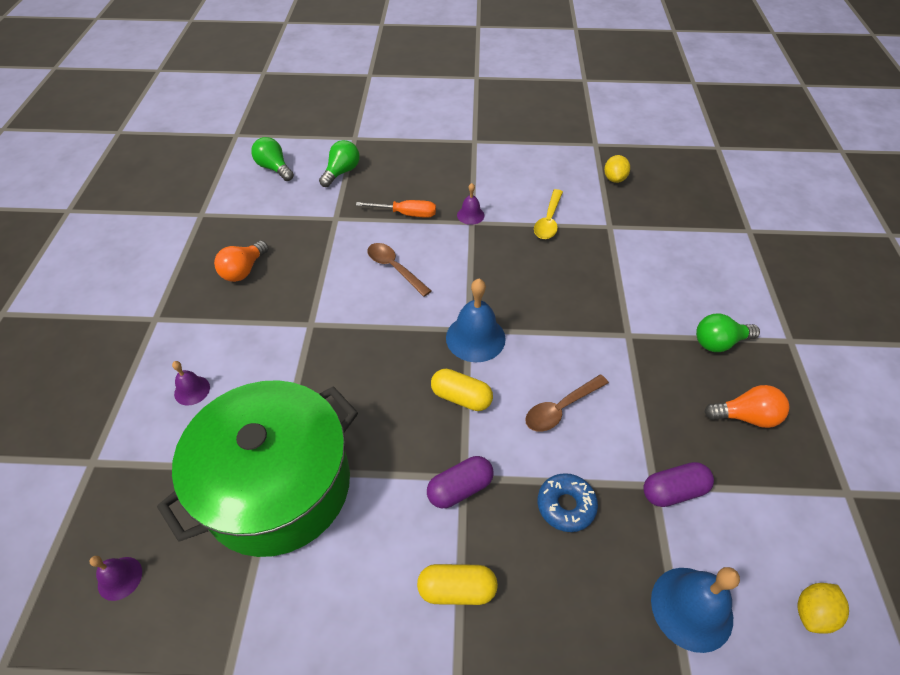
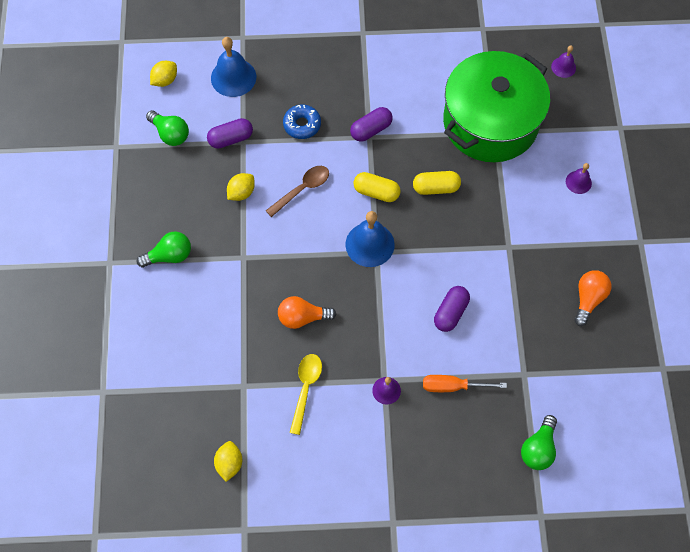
camera: 175 degrees right, 15 degrees up
green light bulb [251,137,294,181] -> green light bulb moved to [146,110,189,146]
brown spoon [367,243,431,297] -> purple capsule [434,286,470,332]
yellow capsule [417,564,498,605] -> yellow capsule moved to [413,171,461,195]
orange light bulb [704,385,789,428] -> orange light bulb moved to [278,296,336,329]
none -> yellow lemon [227,173,255,201]

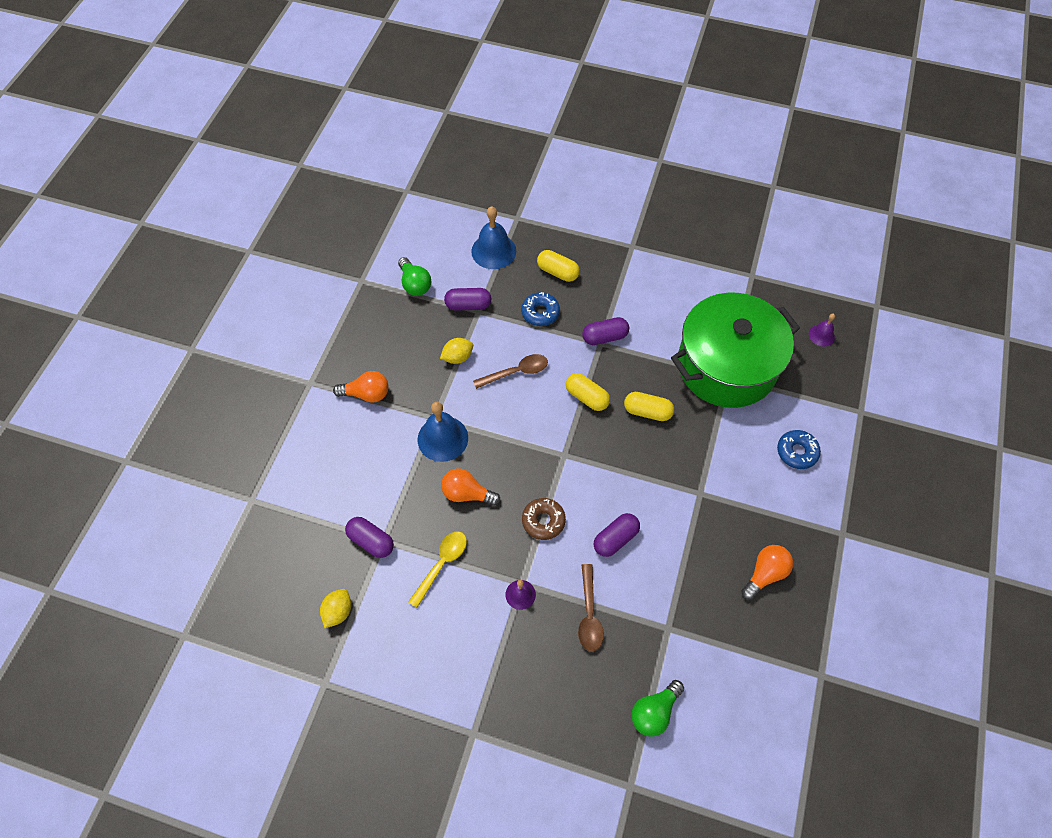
camera: 20 degrees right, 5 degrees down
green light bulb [137,231,191,268] -> orange light bulb [333,371,388,403]
yellow lemon [150,61,177,87] -> none
blue bell [345,211,395,267] -> blue bell moved to [418,402,468,462]
orange screwdriver [423,375,507,392] -> brown spoon [578,564,604,652]
purple bell [566,163,592,194] -> blue donut [777,430,821,469]
none -> purple capsule [345,517,394,558]
none -> brown donut [522,498,566,540]
none -> yellow capsule [537,250,580,282]

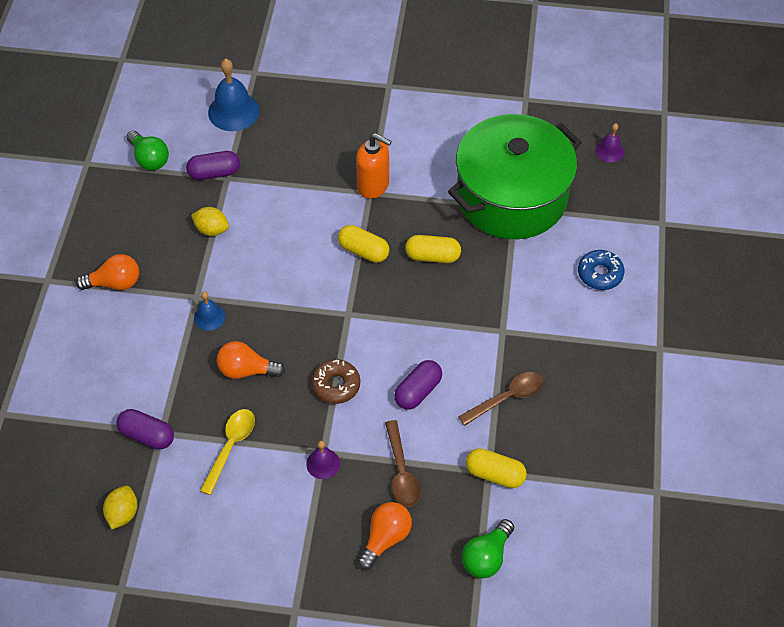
camera: 10 degrees left, 5 degrees down
blue bell [418,402,468,462] -> blue bell [194,292,225,331], size x0.55
yellow lemon [440,338,473,364] -> yellow lemon turned 60 degrees clockwise [191,207,229,236]
brown spoon [473,354,548,389] -> brown spoon moved to [458,372,543,426]
blue donut [521,292,560,326] -> none
yellow capsule [537,250,580,282] -> yellow capsule moved to [466,448,527,488]
purple capsule [582,317,629,345] -> orange soap dispenser [356,133,392,199]
orange light bulb [741,545,793,600] -> orange light bulb moved to [357,502,412,570]

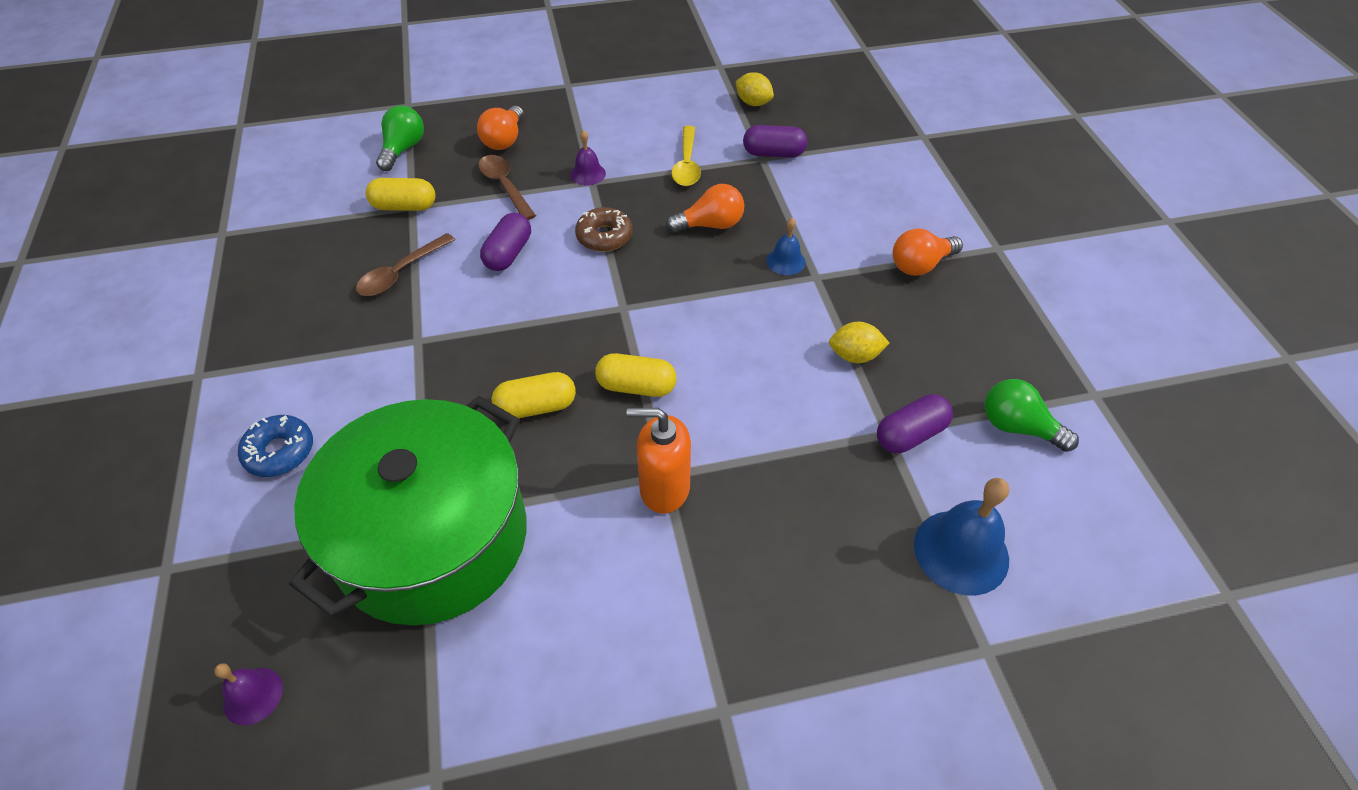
camera: 160 degrees right, 5 degrees down
yellow lemon [103,486,138,529] -> yellow lemon turned 45 degrees counterclockwise [735,72,774,106]

